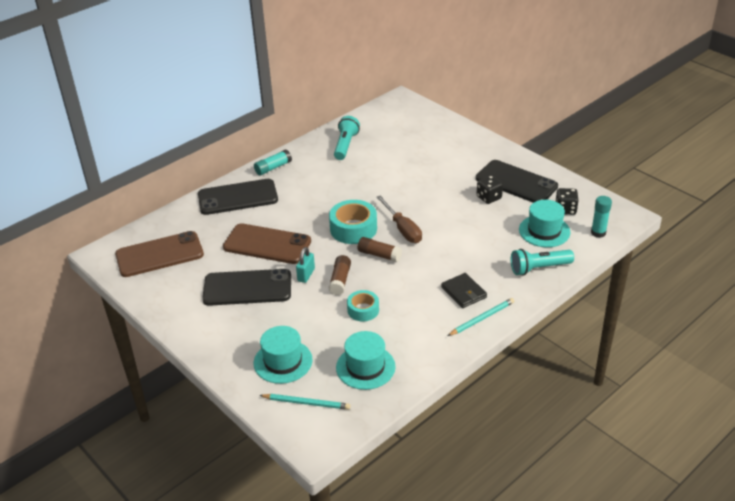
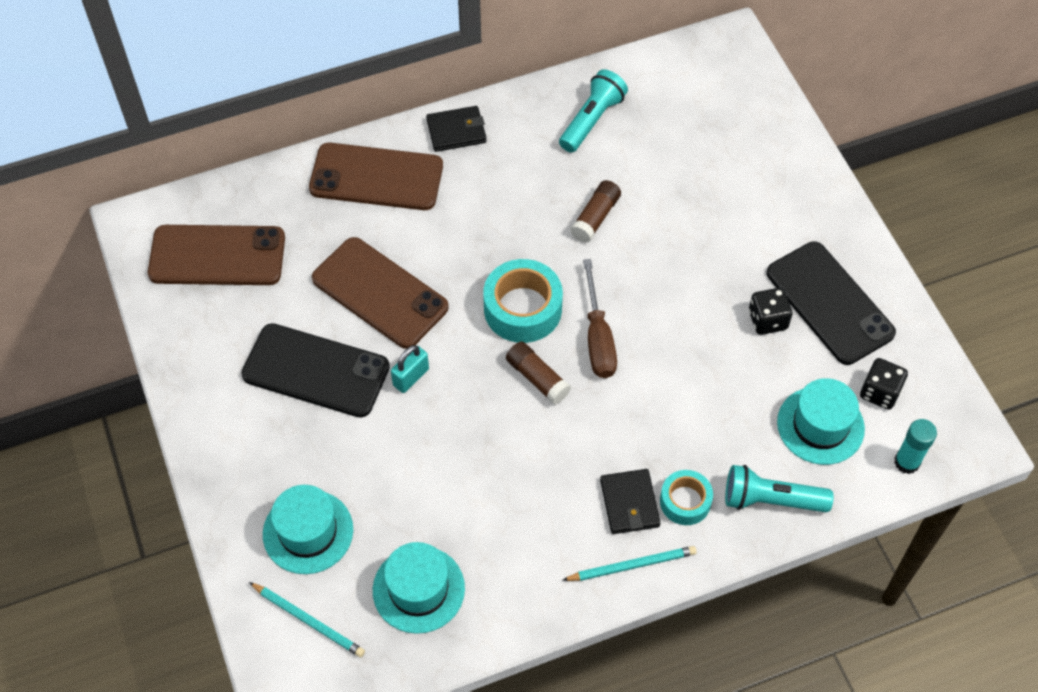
camera: 20 degrees right, 20 degrees up
black phone [198,179,278,215] -> brown phone [309,143,443,210]
turquoise glue stick [254,149,292,175] -> black wallet [426,106,487,152]
brown glue stick [328,255,351,295] -> brown glue stick moved to [570,180,621,243]
turquoise tape [347,290,379,322] -> turquoise tape moved to [660,470,713,525]

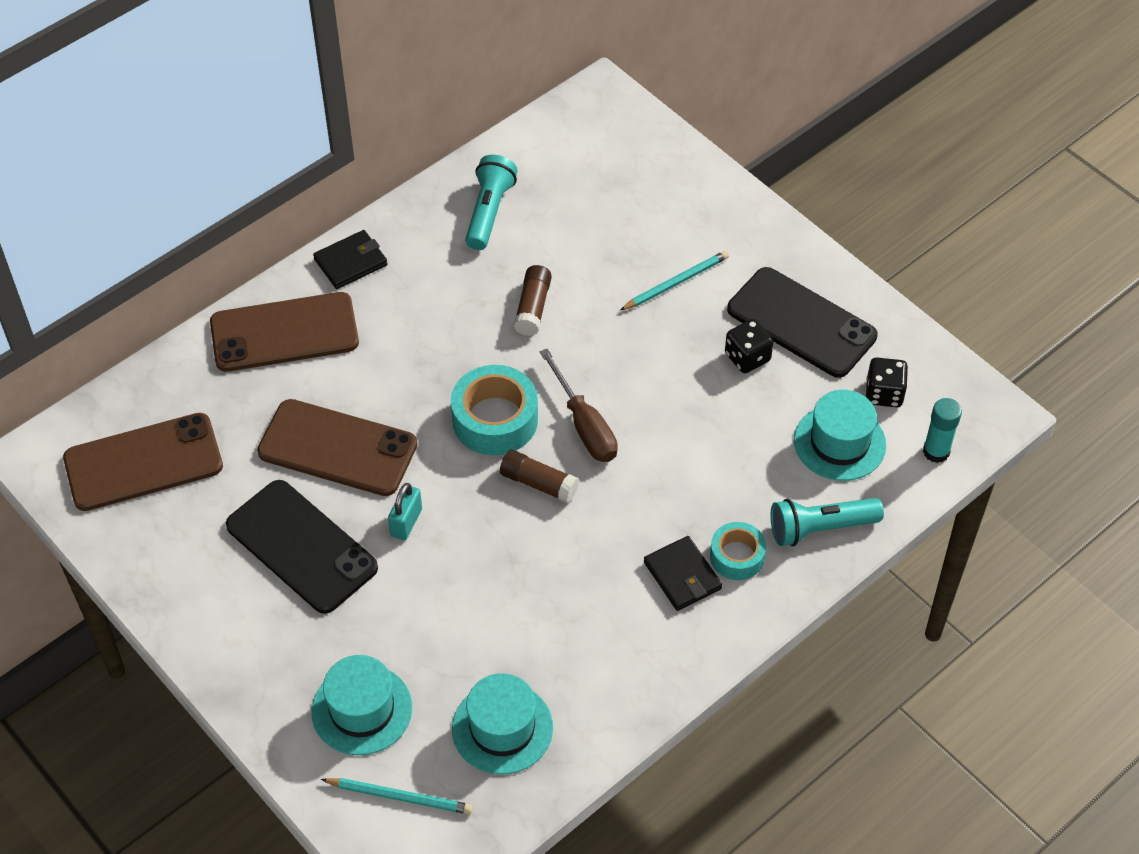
camera: 20 degrees left, 5 degrees down
black phone [241,323,390,418] -> black phone turned 45 degrees clockwise [226,480,378,614]
turquoise pencil [563,546,697,581] -> turquoise pencil moved to [620,251,729,310]

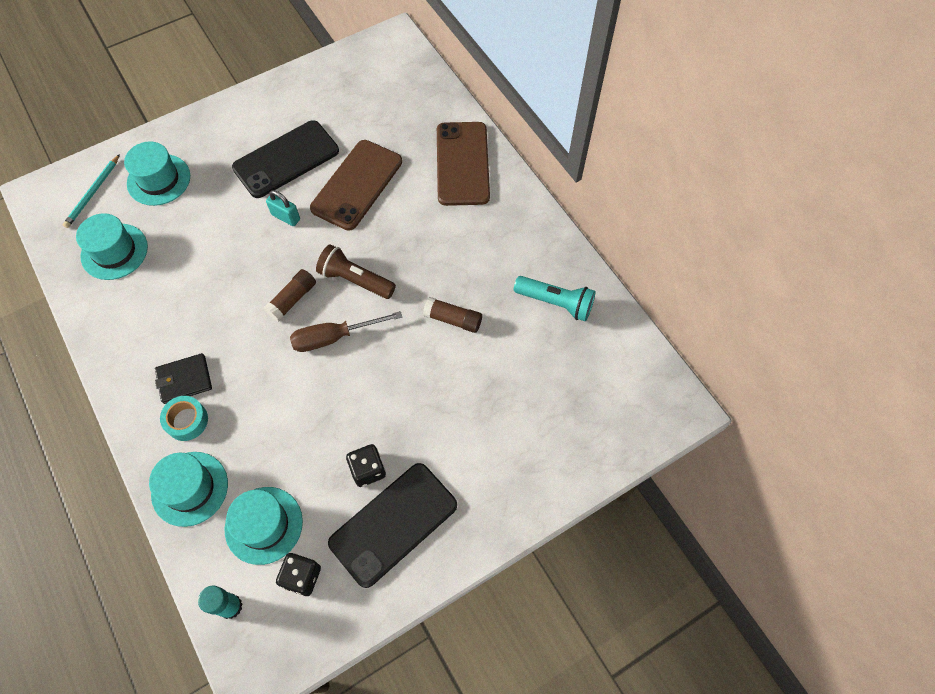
camera: 100 degrees right, 10 degrees up
brown phone [63,413,223,511] -> none
black wallet [313,230,388,289] -> none
turquoise tape [451,365,538,455] -> brown flashlight [316,244,396,299]
turquoise pencil [620,251,729,310] -> none
turquoise flashlight [770,498,884,546] -> turquoise hat [149,452,228,527]

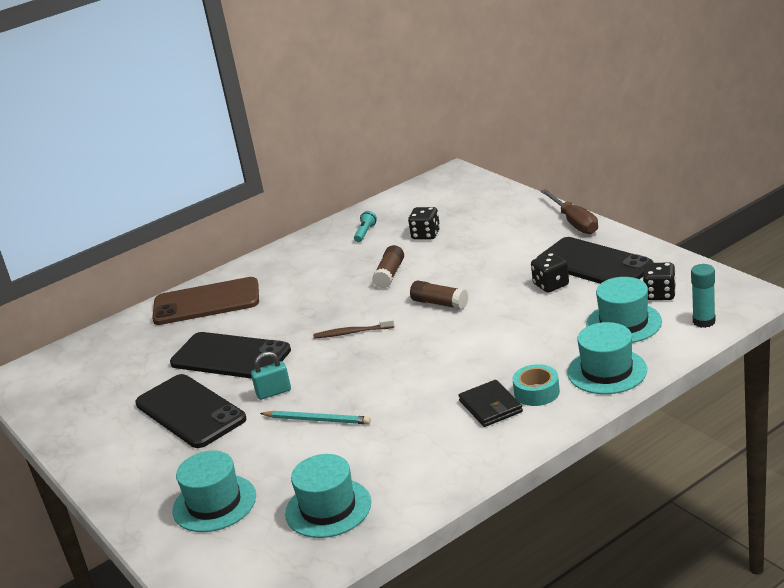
camera: 90 degrees left, 35 degrees down
turquoise pencil [63,154,120,228] -> turquoise pencil moved to [260,411,371,424]
brown glue stick [264,269,316,322] -> brown glue stick moved to [410,281,468,310]
turquoise padlock [266,190,300,226] -> turquoise padlock turned 45 degrees clockwise [251,351,291,400]
brown screwdriver [290,311,402,352] -> brown screwdriver moved to [541,189,598,234]
brown phone [310,140,402,231] -> black phone [170,332,291,379]
brown flashlight [316,244,396,299] -> brown toothbrush [313,317,394,339]
turquoise flashlight [514,276,596,321] -> turquoise flashlight [354,211,377,242], size x0.55
none -> black dice [408,207,440,239]

